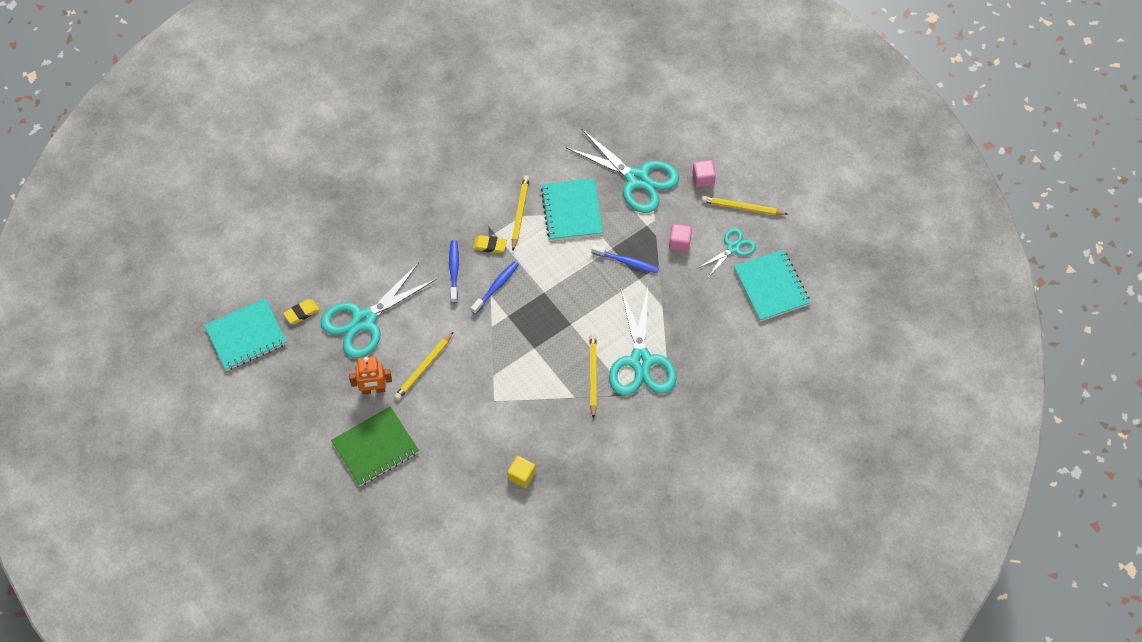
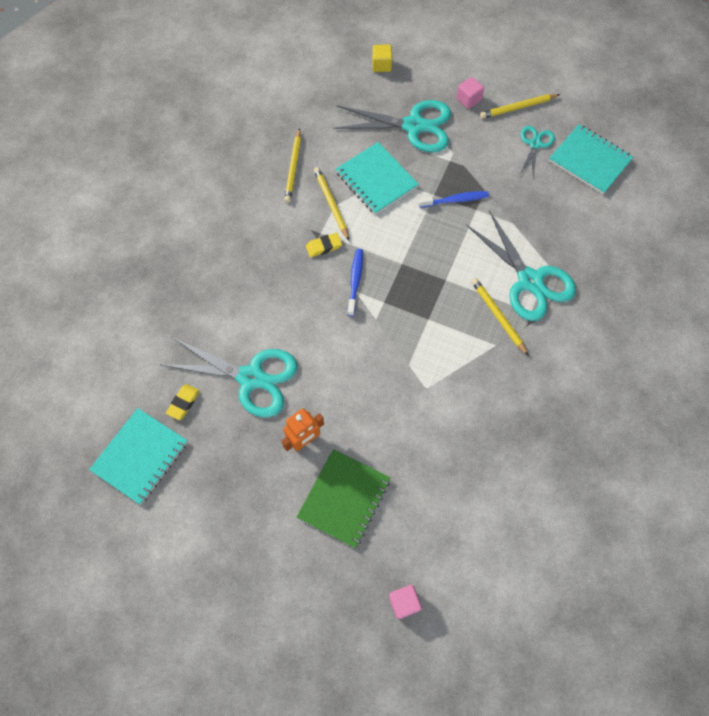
camera: 30 degrees left, 5 degrees up
turquoise scissors [320,262,437,358] -> turquoise scissors turned 90 degrees counterclockwise [162,337,298,417]
yellow pencil [394,331,454,400] -> yellow pencil moved to [284,128,301,203]
blue toothbrush [449,240,459,303] -> none
yellow cube [507,456,536,488] -> yellow cube moved to [372,45,392,72]
pink cube [669,224,692,252] -> pink cube moved to [389,585,422,619]

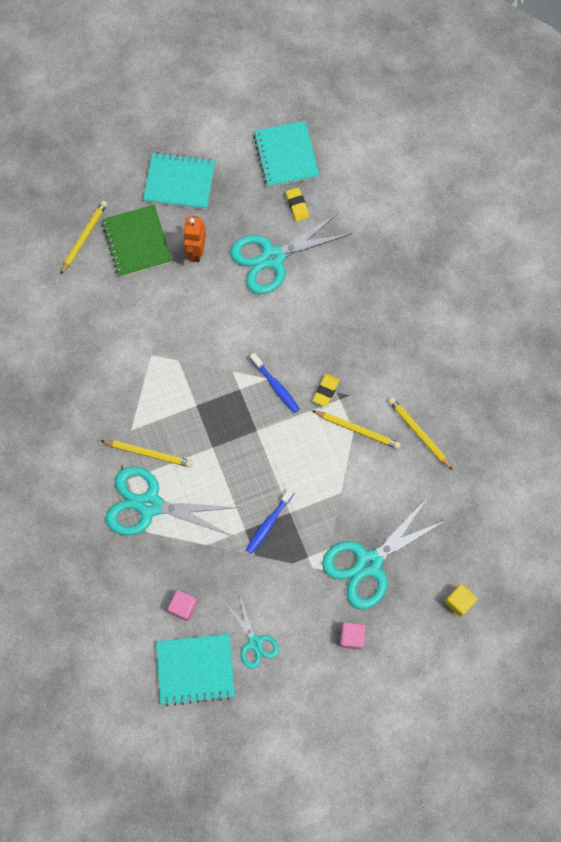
camera: 135 degrees right, 5 degrees up
turquoise notebook [336,142,419,215] -> turquoise notebook moved to [143,152,215,210]
pink cube [389,585,422,619] -> pink cube moved to [168,590,198,621]
yellow pencil [480,94,560,119] -> yellow pencil moved to [60,201,107,275]

